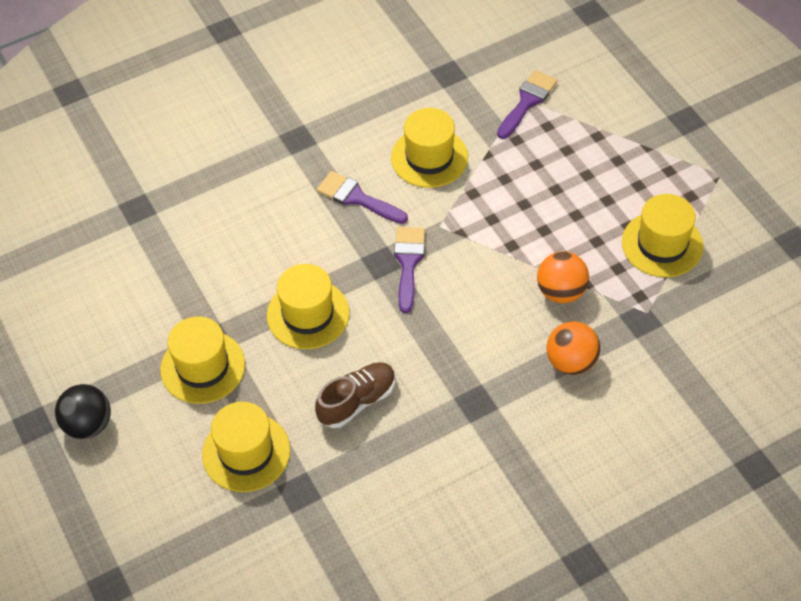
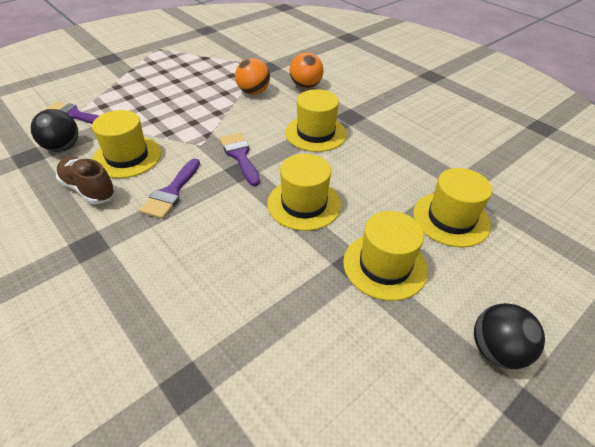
camera: 105 degrees left, 10 degrees down
brown shoe [315,362,396,428] -> brown shoe moved to [56,157,116,204]
purple brush [394,227,425,313] -> purple brush turned 75 degrees clockwise [220,133,260,186]
yellow hat [622,194,703,277] -> yellow hat moved to [285,89,347,152]
none -> black ball [31,109,79,152]

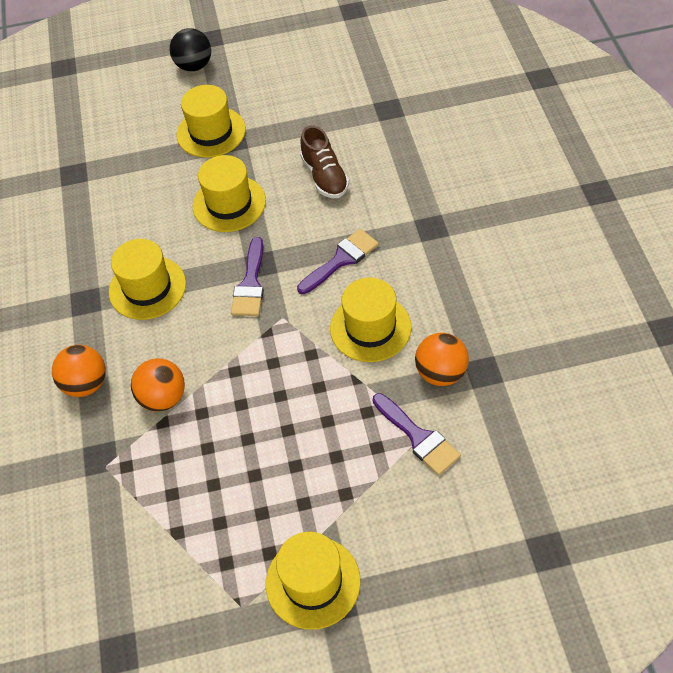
camera: 145 degrees left, 10 degrees up
black ball [31,109,79,152] -> orange ball [415,333,469,386]
brown shoe [56,157,116,204] -> brown shoe moved to [300,125,349,198]
yellow hat [413,168,492,247] -> yellow hat moved to [266,532,361,630]

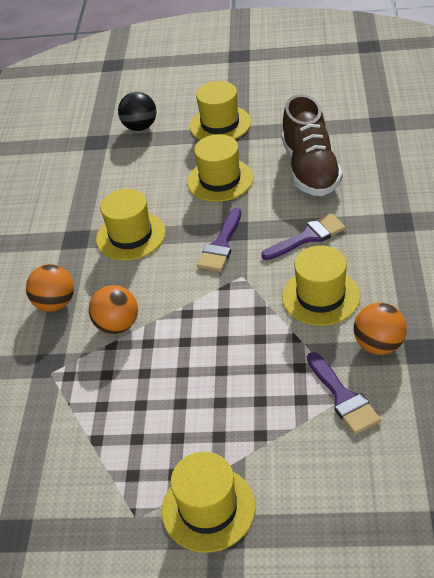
camera: 15 degrees right, 10 degrees down
black ball [170,28,211,71] -> black ball moved to [118,92,156,131]
brown shoe [300,125,349,198] -> brown shoe [282,94,343,196], size x1.57

